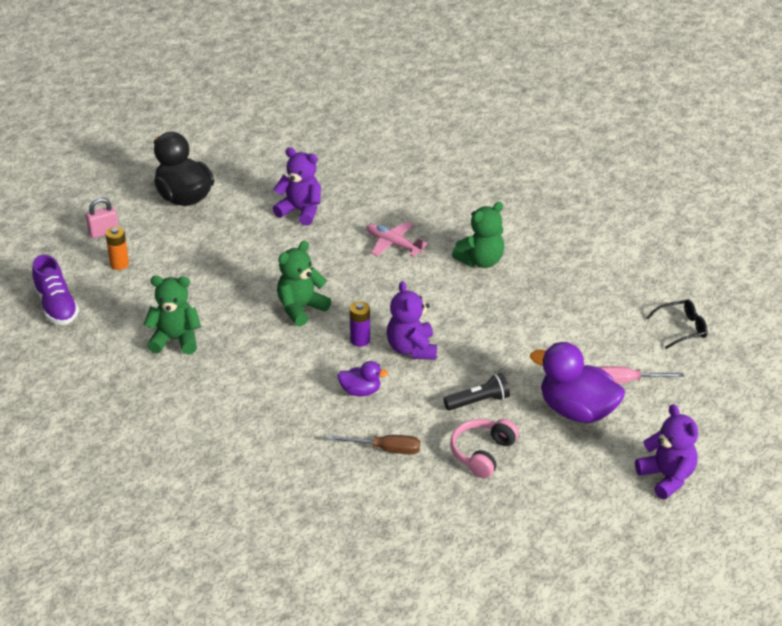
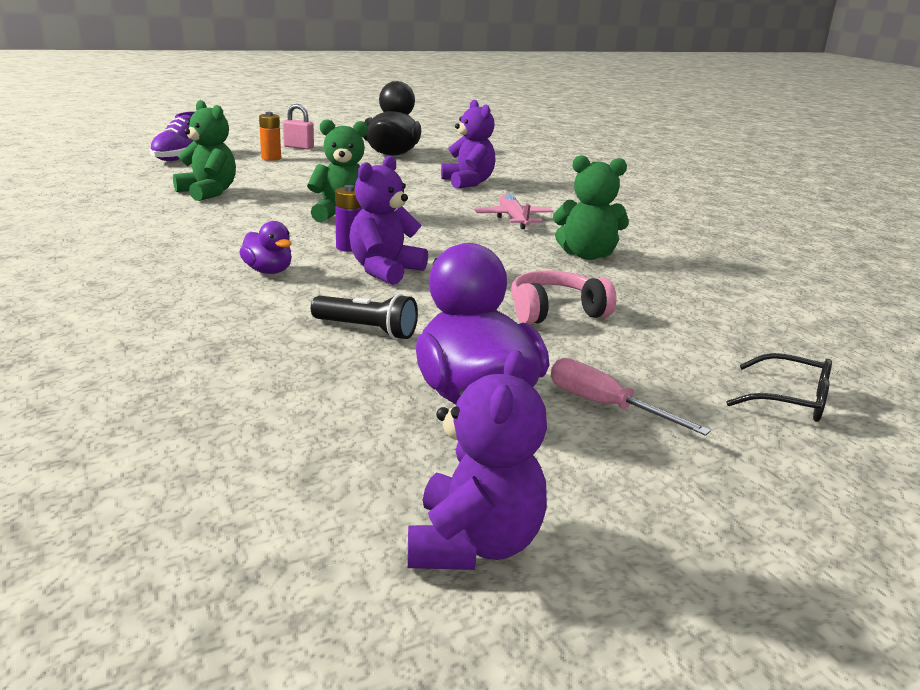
camera: 40 degrees right, 15 degrees down
brown screwdriver [328,435,421,455] -> none
pink headphones [450,419,519,478] -> pink headphones moved to [511,270,617,324]

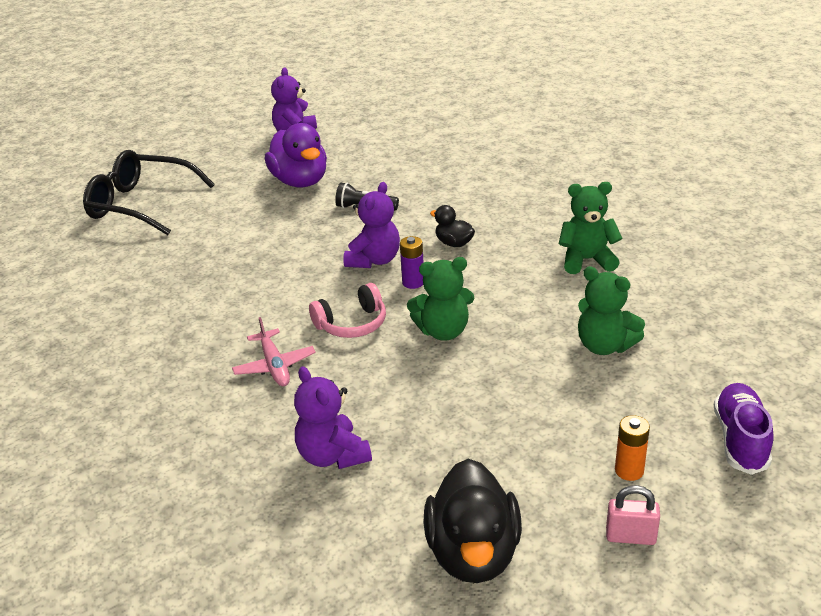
camera: 175 degrees right, 10 degrees up
purple duck [239,221,292,274] -> black duck [430,205,475,247]
pink headphones [511,270,617,324] -> pink headphones moved to [309,283,386,338]
pink screwdriver [551,358,711,436] -> none
green teddy bear [553,155,629,260] -> green teddy bear moved to [559,182,622,274]
black glasses [726,353,832,422] -> black glasses [83,150,215,235], size x2.07

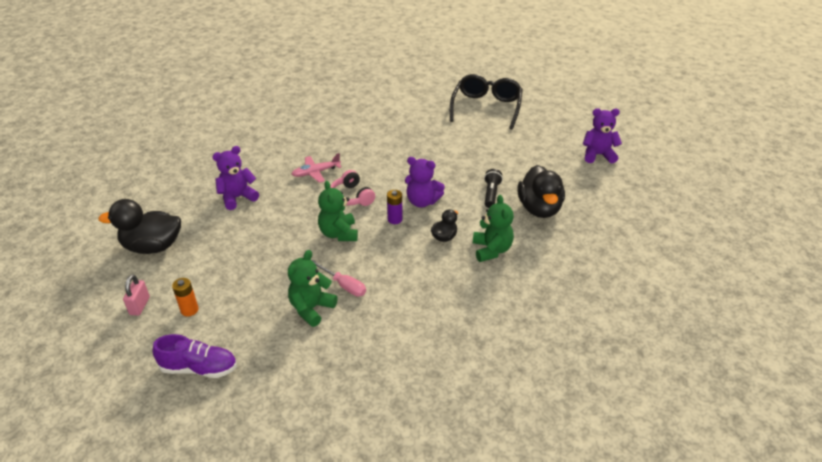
camera: 85 degrees right, 5 degrees up
purple duck [264,123,327,187] -> none
green teddy bear [559,182,622,274] -> green teddy bear moved to [473,195,514,262]
none -> pink screwdriver [312,260,366,296]
none -> black duck [517,165,565,218]

